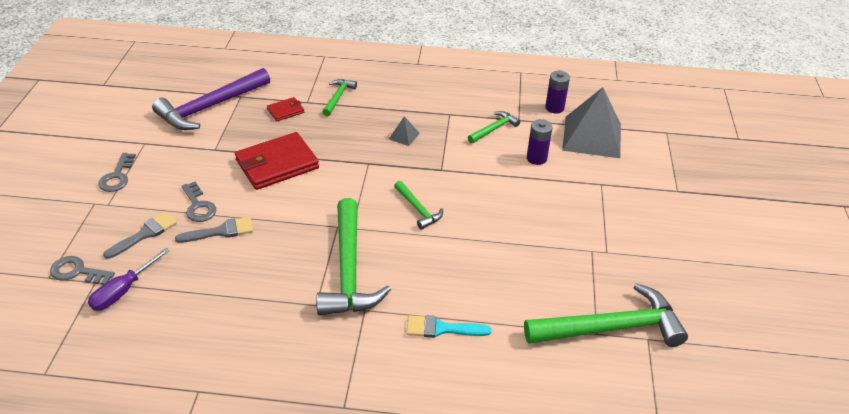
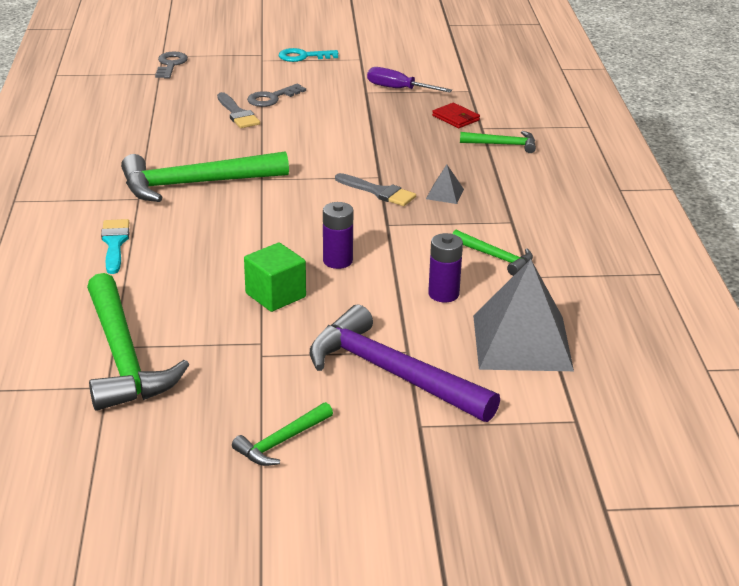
camera: 80 degrees right, 10 degrees down
purple screwdriver [88,248,170,311] -> purple screwdriver moved to [367,67,452,92]
grey key [98,153,136,192] -> turquoise key [279,48,338,62]
grey brush [103,212,177,259] -> grey brush moved to [335,173,416,206]
purple hammer [152,68,270,130] -> purple hammer moved to [310,305,500,422]
red wallet [235,132,319,190] -> none
green hammer [394,181,443,229] -> green hammer moved to [232,402,333,466]
purple battery [545,71,570,114] -> purple battery moved to [323,202,353,269]
none -> green cube [244,243,306,312]

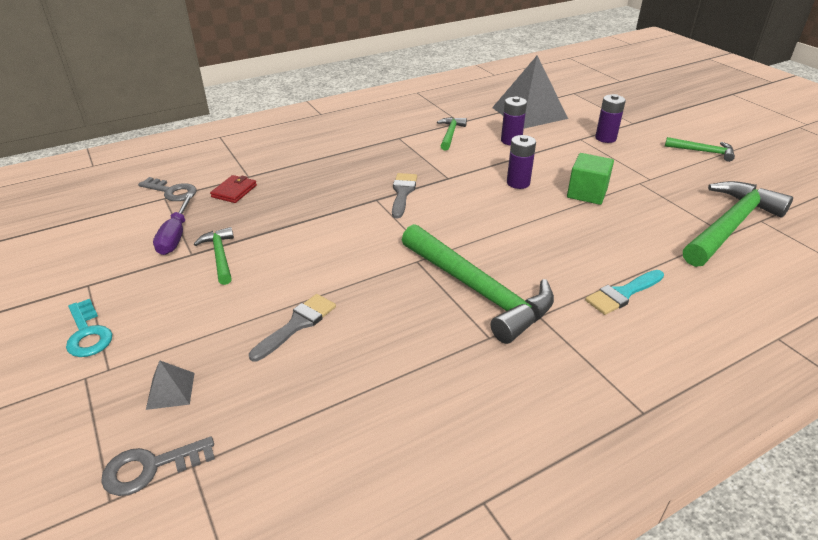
camera: 115 degrees left, 5 degrees up
grey key [247,84,306,107] -> grey key moved to [138,177,197,201]
purple hammer [310,305,500,422] -> purple battery [595,94,626,143]
grey pyramid [426,164,464,204] -> grey pyramid moved to [146,360,195,410]
green hammer [460,131,536,153] -> green hammer moved to [194,227,234,285]

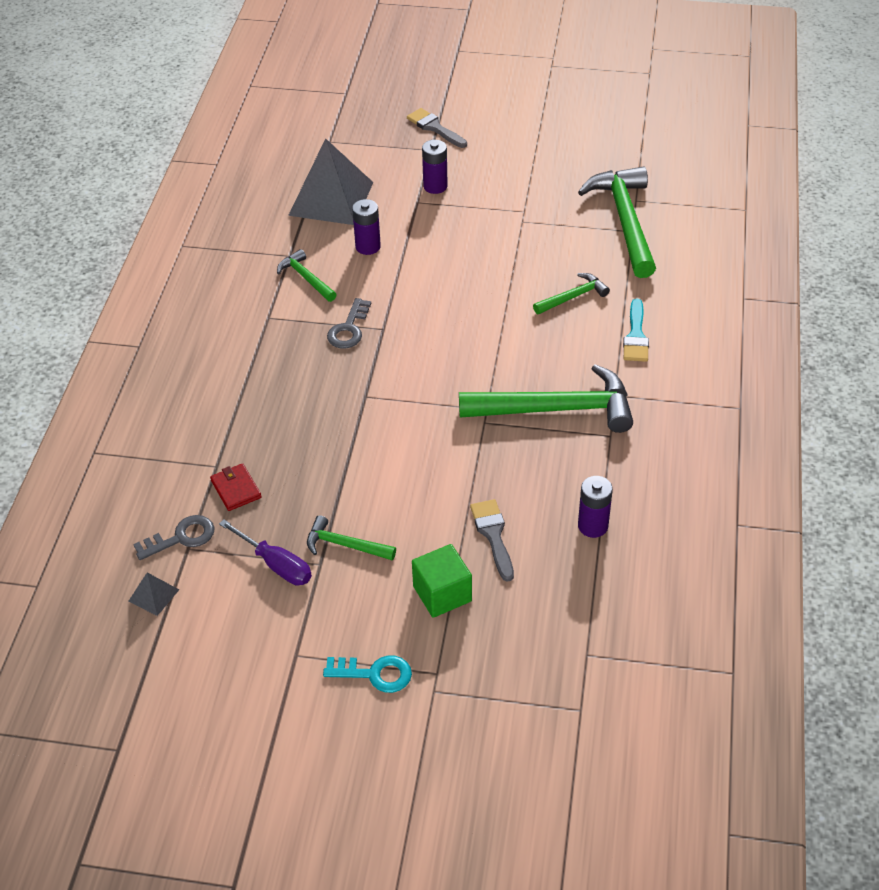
camera: 50 degrees left, 10 degrees up
grey key [101,436,215,496] -> grey key moved to [327,298,371,349]
grey pyramid [146,360,195,410] -> grey pyramid moved to [128,573,179,616]
grey brush [392,173,417,218] -> grey brush moved to [407,108,467,148]
purple battery [507,135,536,189] -> purple battery moved to [578,476,613,538]
green cube [567,153,614,205] -> green cube moved to [412,544,472,618]
green hammer [665,137,735,162] -> green hammer moved to [533,273,610,314]

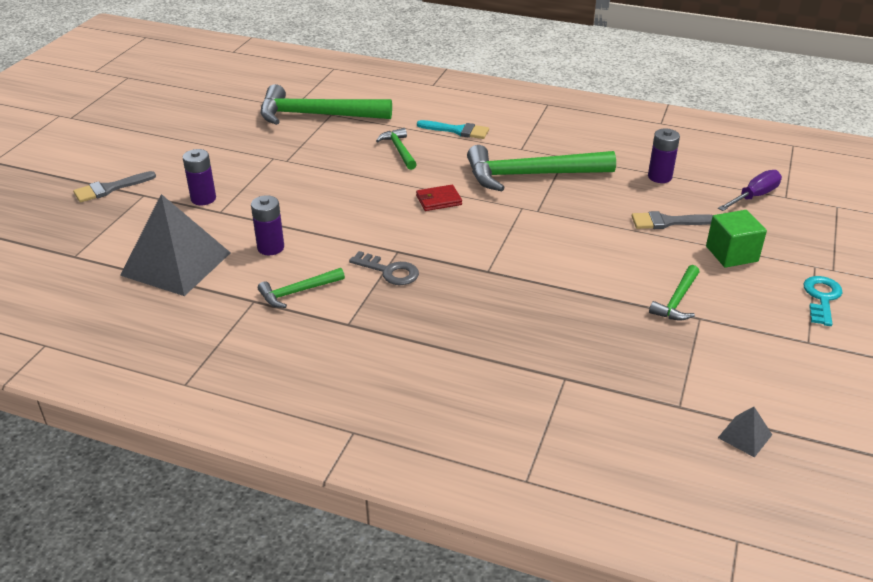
camera: 80 degrees left, 10 degrees down
grey key [133,515,215,560] -> none
red wallet [210,463,262,511] -> red wallet moved to [416,185,462,211]
purple screwdriver [219,519,312,585] -> purple screwdriver moved to [718,170,782,211]
green hammer [459,364,633,433] -> green hammer turned 105 degrees counterclockwise [467,145,616,192]

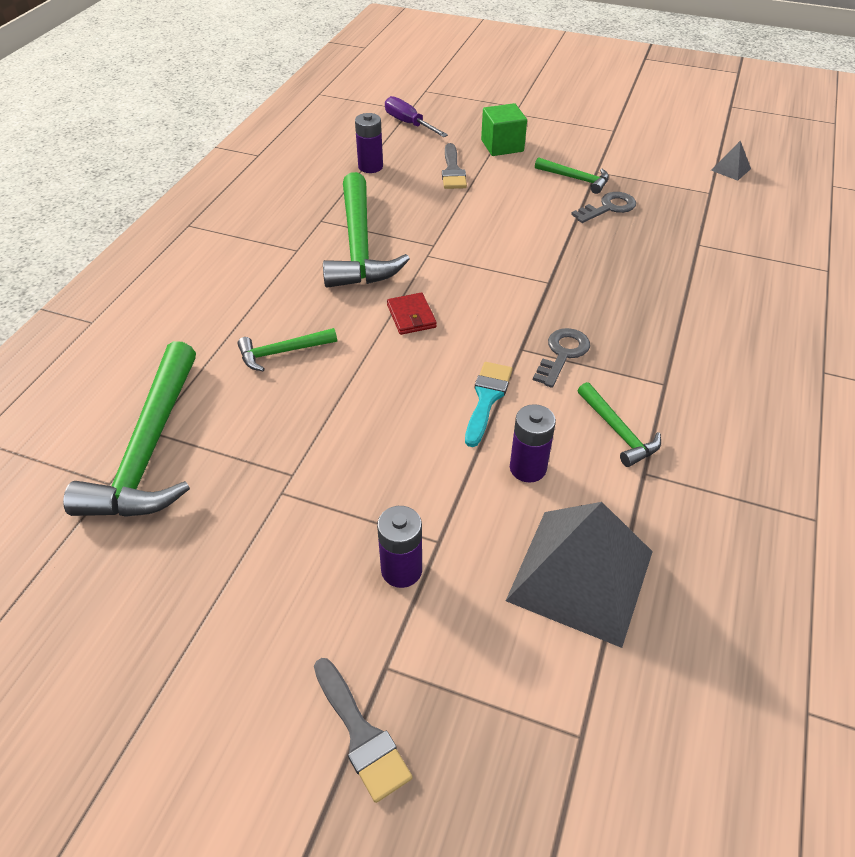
camera: 90 degrees left, 10 degrees up
turquoise brush [417,120,489,139] -> turquoise brush moved to [465,362,513,447]
turquoise key [803,276,843,326] -> none
none -> grey key [571,192,636,223]

